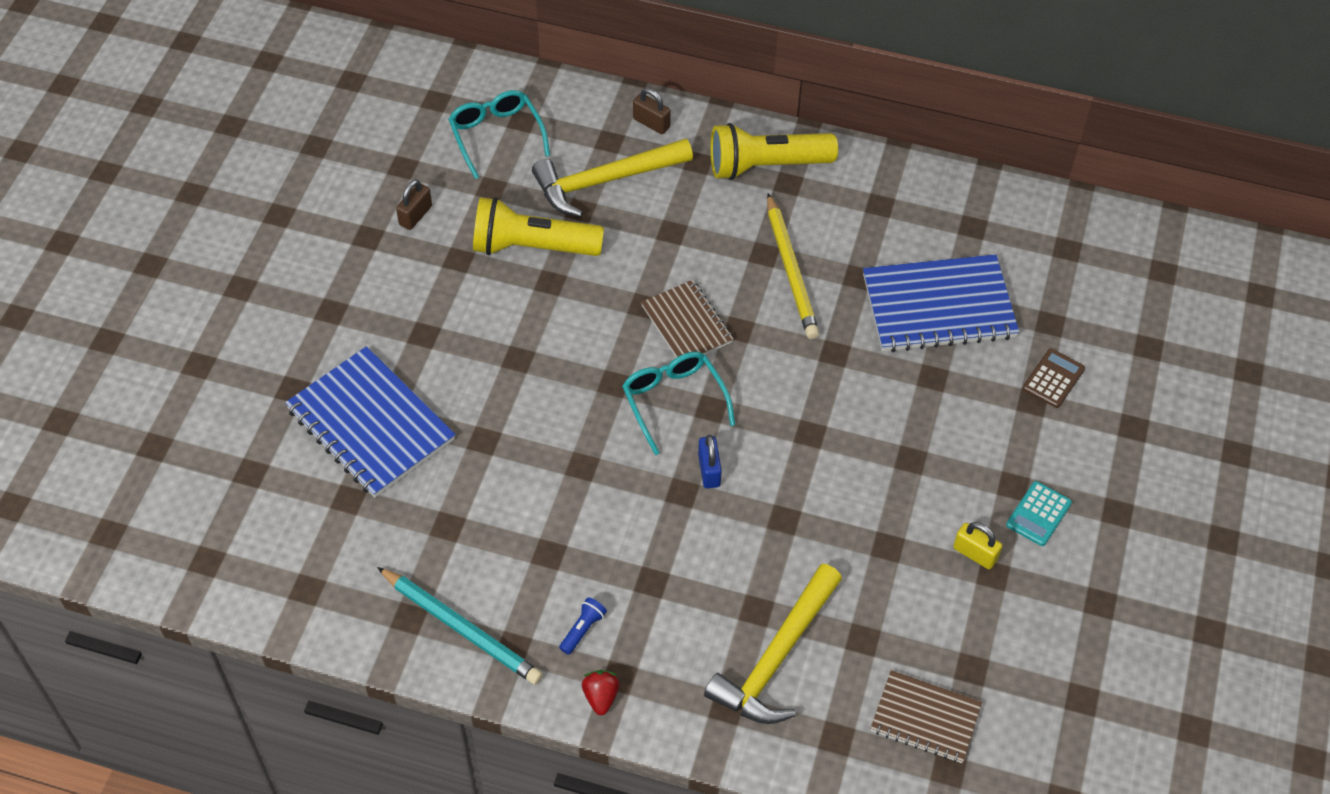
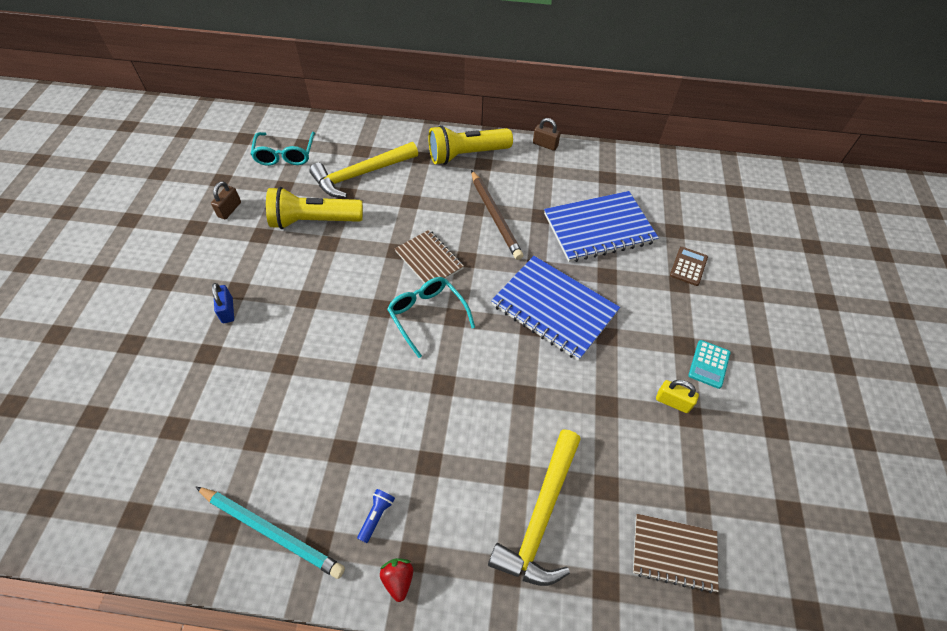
camera: 10 degrees left, 0 degrees up
blue notebook [285,346,456,498] -> blue notebook moved to [491,256,620,361]
turquoise glasses [448,90,550,179] -> turquoise glasses turned 150 degrees counterclockwise [251,132,315,166]
brown padlock [633,88,671,134] -> brown padlock moved to [533,118,561,151]
blue padlock [698,435,722,489] -> blue padlock moved to [212,283,234,323]
yellow pencil [767,193,819,339] -> brown pencil [471,170,523,260]

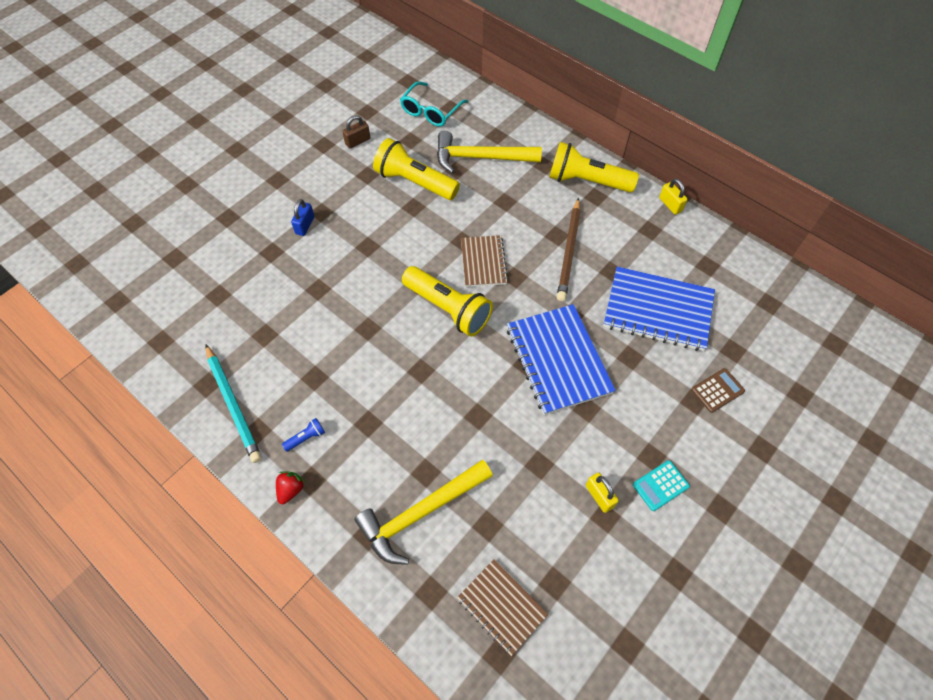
camera: 35 degrees right, 5 degrees up
turquoise glasses [387,277,475,358] -> yellow flashlight [402,266,493,337]
brown padlock [533,118,561,151] -> yellow padlock [659,179,688,215]

